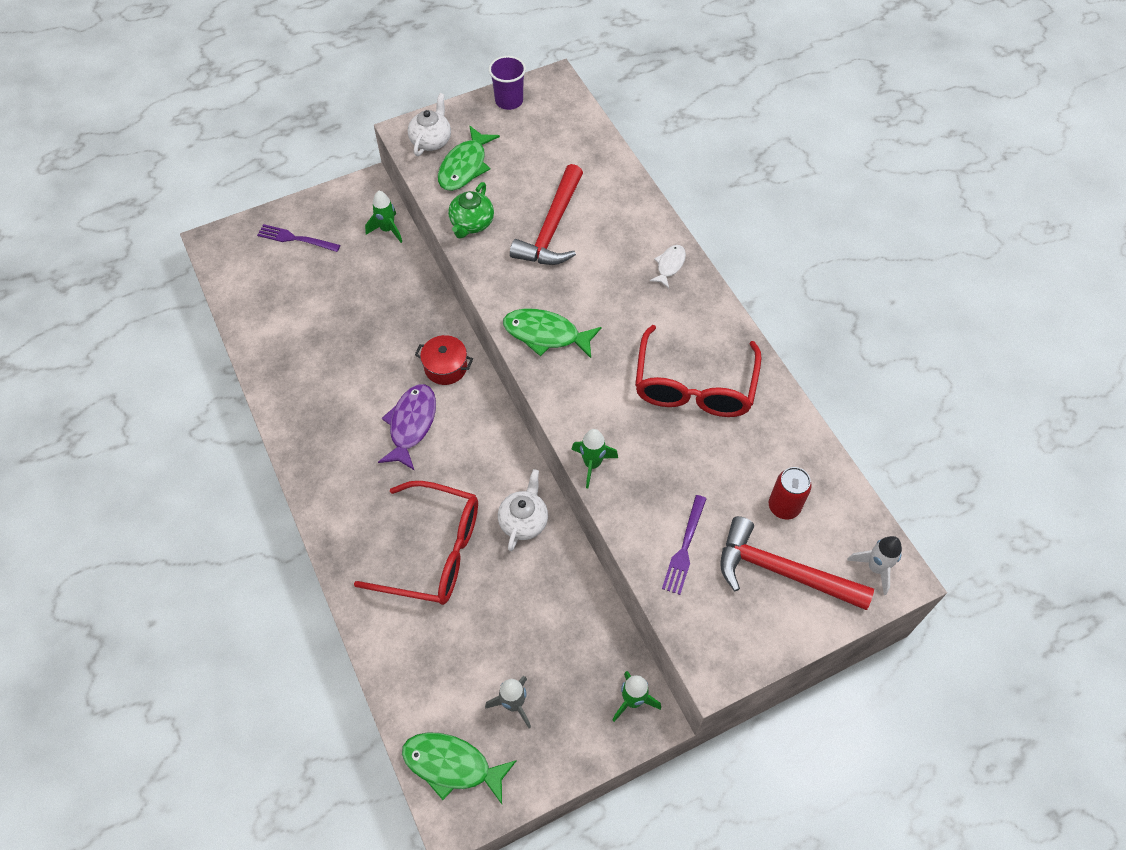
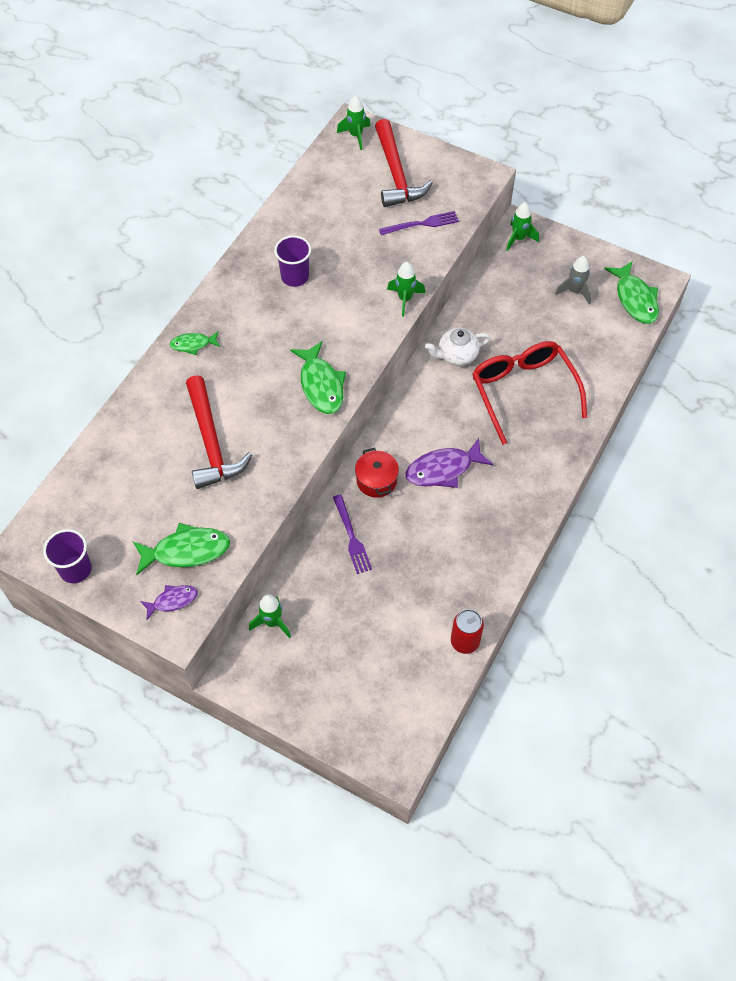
camera: 125 degrees left, 0 degrees up
purple fork [257,224,340,252] -> purple fork moved to [333,494,372,574]
white teapot [408,93,451,156] -> purple fish [140,585,198,620]
green teapot [448,182,494,239] -> none
red hammer [510,164,583,265] -> red hammer turned 90 degrees clockwise [186,375,252,489]
red glasses [635,325,762,417] -> purple cup [274,236,311,287]
white fish [650,245,686,288] -> green fish [170,331,220,355]
red can [769,467,812,519] -> red can moved to [451,609,484,654]
white rocket [847,536,902,595] -> green rocket [337,95,371,150]

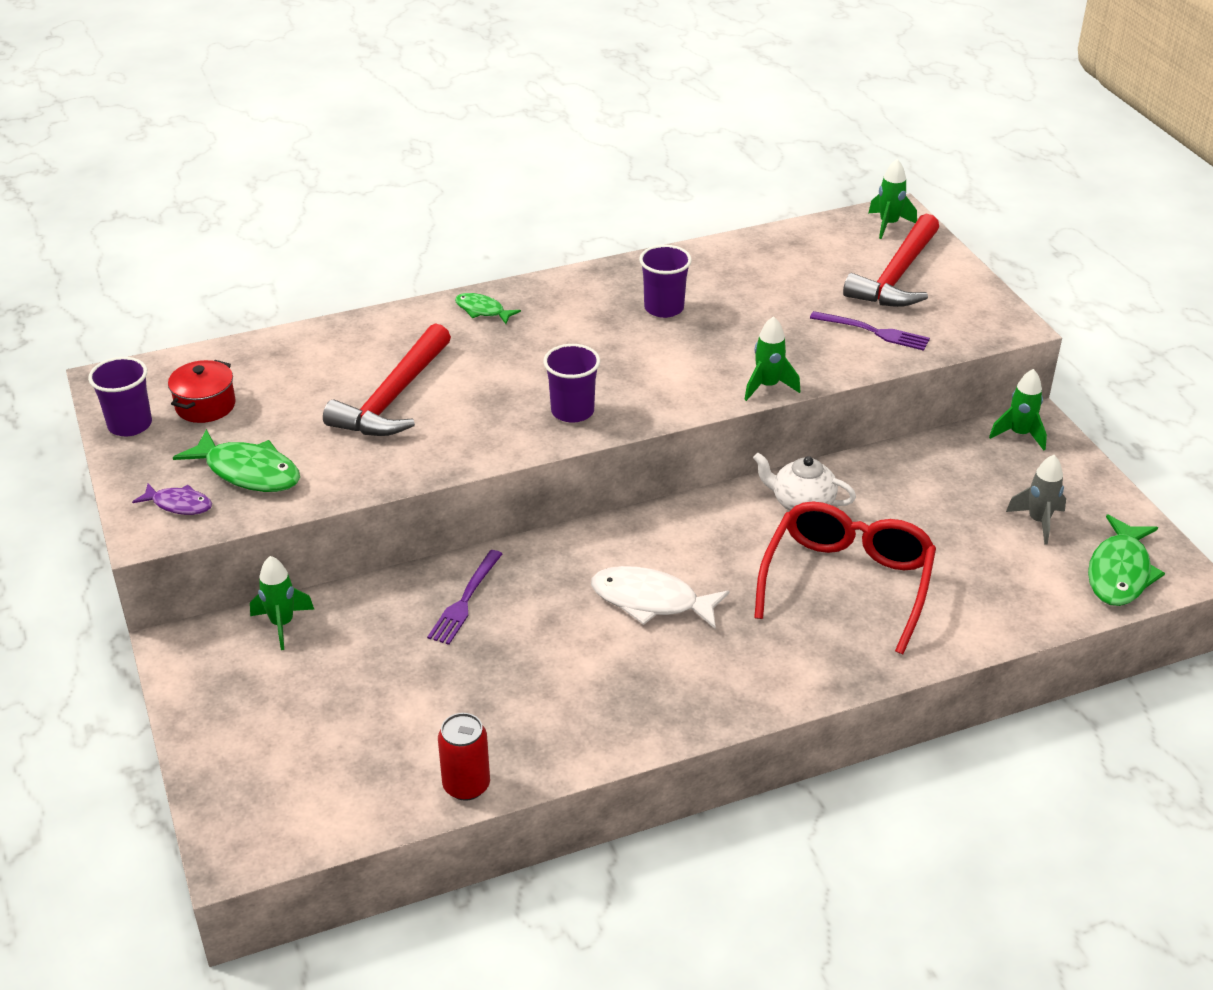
camera: 40 degrees right, 20 degrees down
green fish [290,341,346,414] -> purple cup [543,344,600,423]
red pot [355,447,399,498] -> red pot moved to [168,360,236,423]
purple fish [405,438,493,488] -> white fish [591,566,729,629]

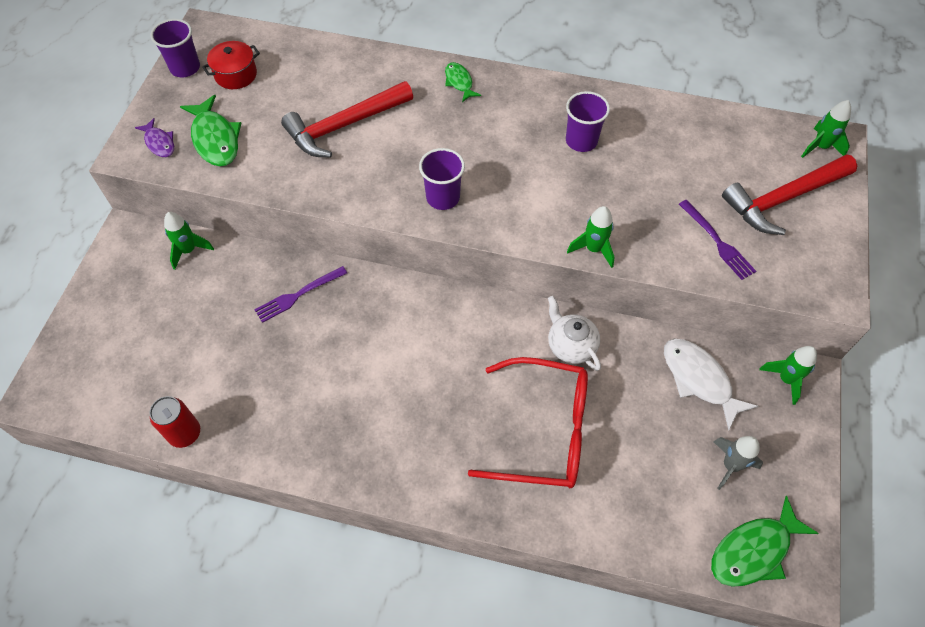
camera: 35 degrees right, 20 degrees up
white fish [591,566,729,629] -> white fish moved to [664,339,758,431]
red glasses [754,502,936,654] -> red glasses turned 45 degrees clockwise [468,357,588,488]

